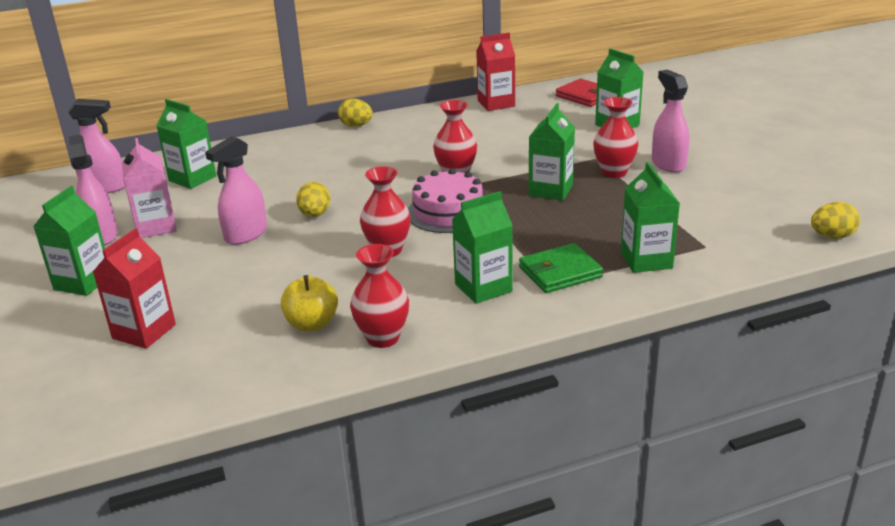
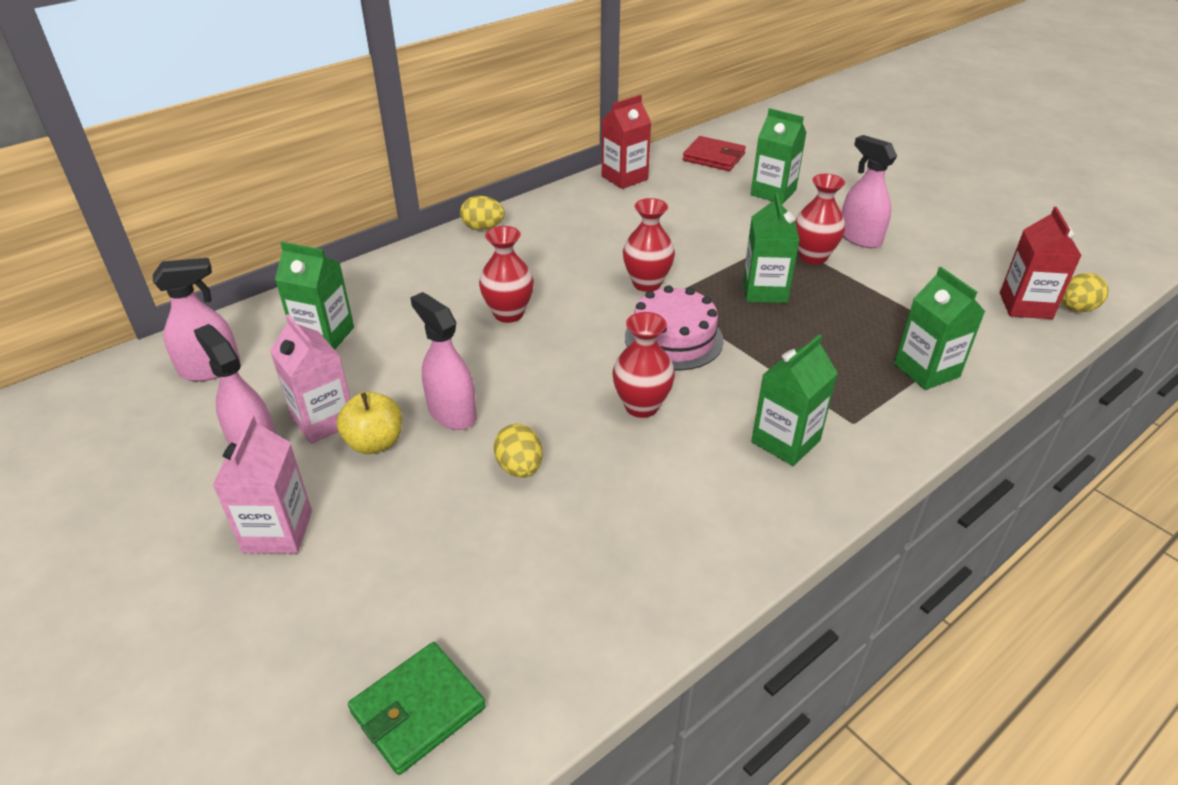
camera: 20 degrees left, 10 degrees up
green carton [33,186,105,296] -> pink carton [213,415,312,554]
red carton [93,228,176,349] -> red carton moved to [1000,207,1082,319]
pink spray bottle [205,136,267,245] -> pink spray bottle turned 120 degrees clockwise [410,292,477,430]
yellow apple [281,275,338,332] -> yellow apple moved to [337,392,402,454]
yellow egg [296,182,330,217] -> yellow egg moved to [494,424,543,478]
red vase [350,244,409,348] -> red vase moved to [479,226,534,323]
green wallet [519,243,603,293] -> green wallet moved to [348,642,486,775]

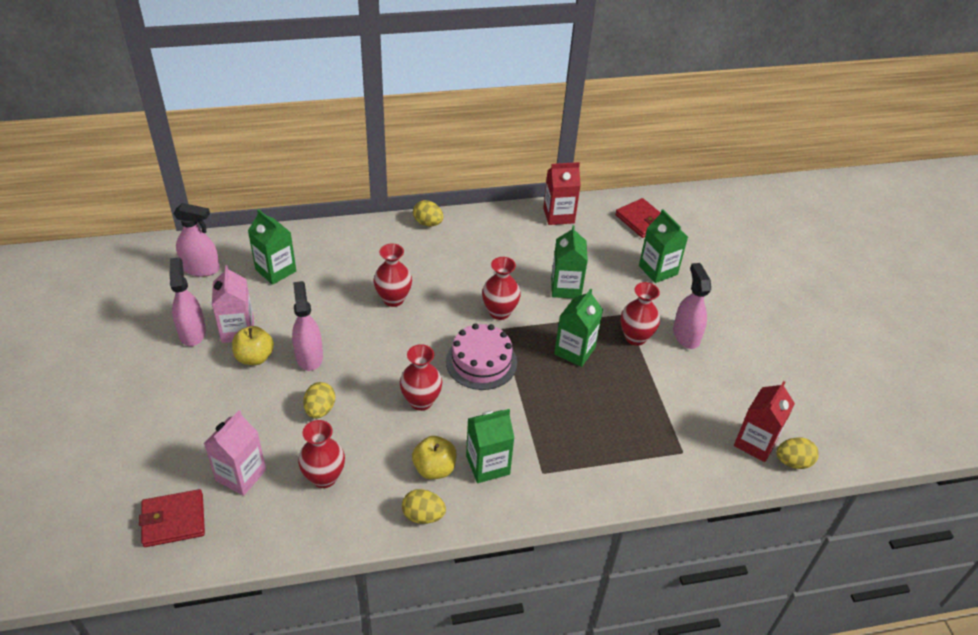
camera: 25 degrees right, 5 degrees up
pink carton [213,415,312,554] -> pink carton moved to [204,410,266,496]
green wallet [348,642,486,775] -> red wallet [139,489,205,547]
green carton [894,267,985,390] -> green carton moved to [551,225,588,298]
none -> red vase [298,420,345,488]
none -> yellow egg [402,489,446,524]
none -> yellow apple [412,436,457,479]

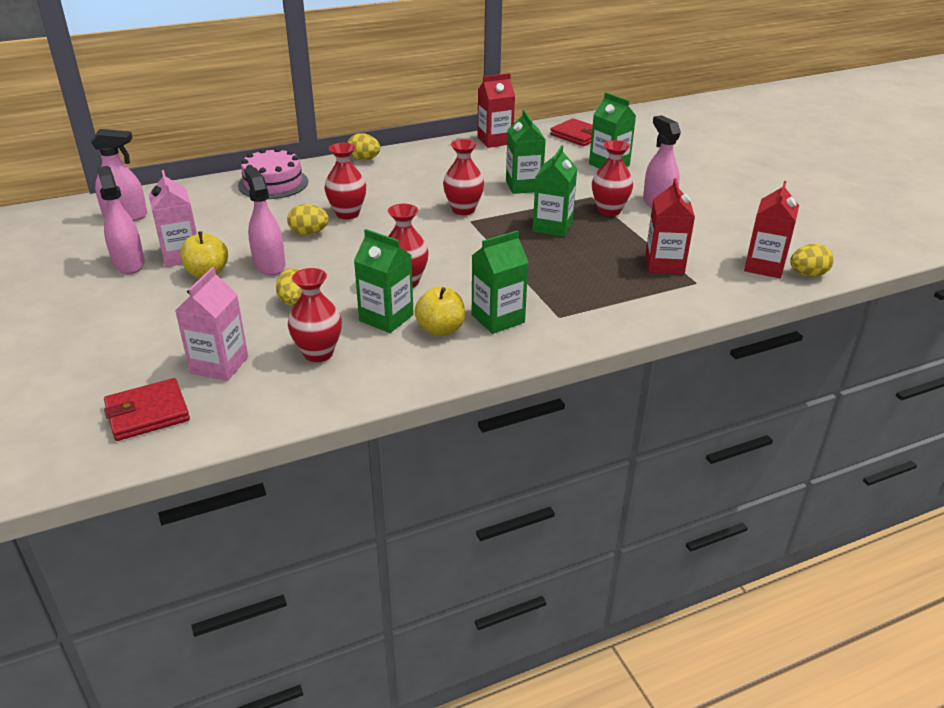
camera: 10 degrees left, 10 degrees down
green carton [248,209,296,285] -> green carton moved to [354,229,414,333]
yellow egg [402,489,446,524] -> yellow egg moved to [287,204,329,235]
pink cake [446,323,517,390] -> pink cake moved to [238,147,308,199]
none -> red carton [645,178,695,274]

